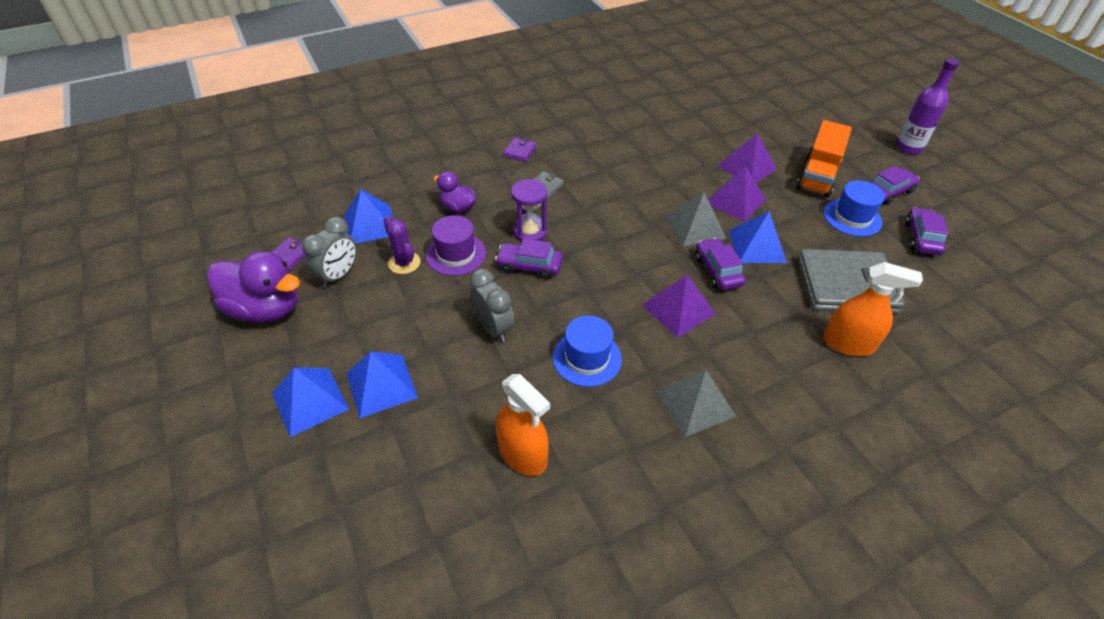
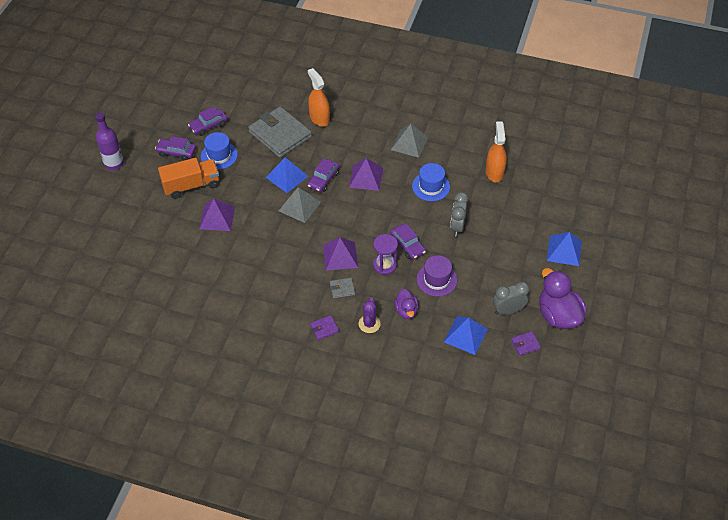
camera: 135 degrees left, 5 degrees up
blue pyramid [346,351,418,418] -> none
purple cactus [384,216,421,274] -> purple cactus moved to [359,297,380,333]
purple pyramid [708,166,766,222] -> purple pyramid moved to [323,237,358,271]

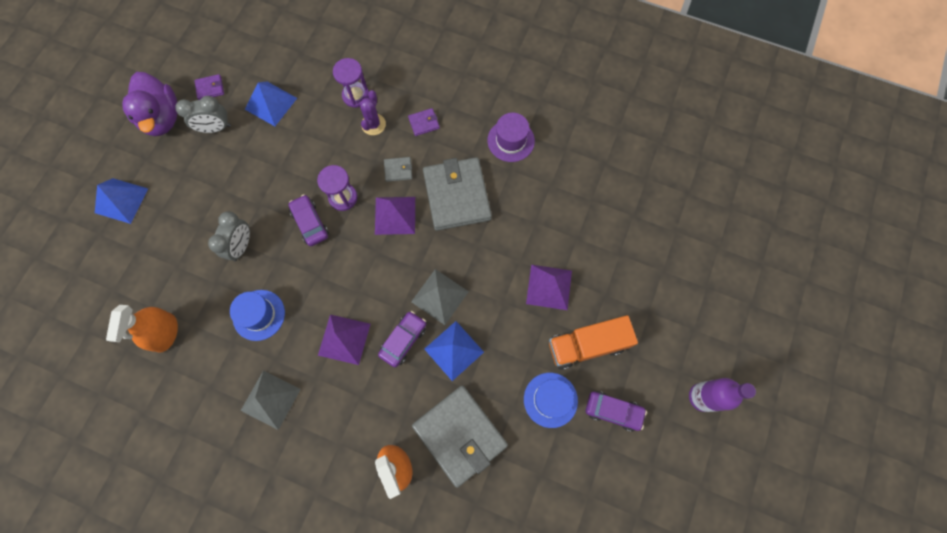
camera: 175 degrees left, 20 degrees up
purple car [188,107,227,136] -> none
purple duck [394,289,418,319] -> none
purple hat [417,255,457,297] -> purple hat moved to [487,113,535,162]
none -> purple hourglass [333,58,369,108]
none -> grey wallet [423,157,492,231]

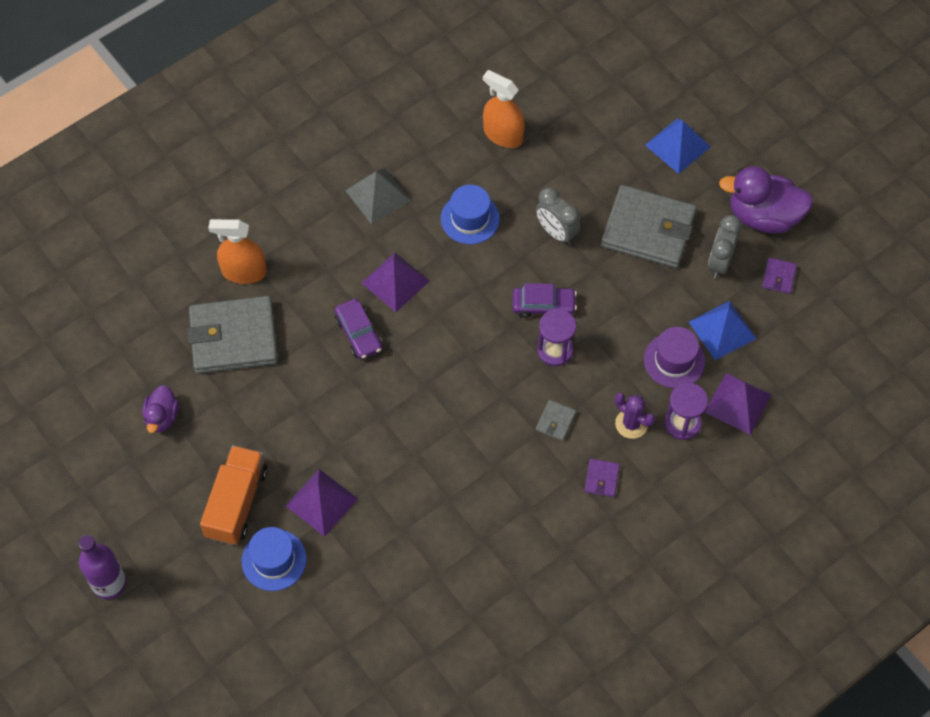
camera: 120 degrees right, 10 degrees down
purple pyramid [375,197,415,235] -> purple pyramid moved to [705,373,771,435]
grey pyramid [411,269,469,325] -> none
grey wallet [423,157,492,231] -> grey wallet moved to [601,185,697,268]
blue pyramid [424,321,484,381] -> none
purple hat [487,113,535,162] -> purple hat moved to [644,327,705,388]
blue hat [524,373,578,428] -> blue hat moved to [242,527,307,591]
purple car [586,391,647,432] -> none
none -> purple duck [142,385,179,433]

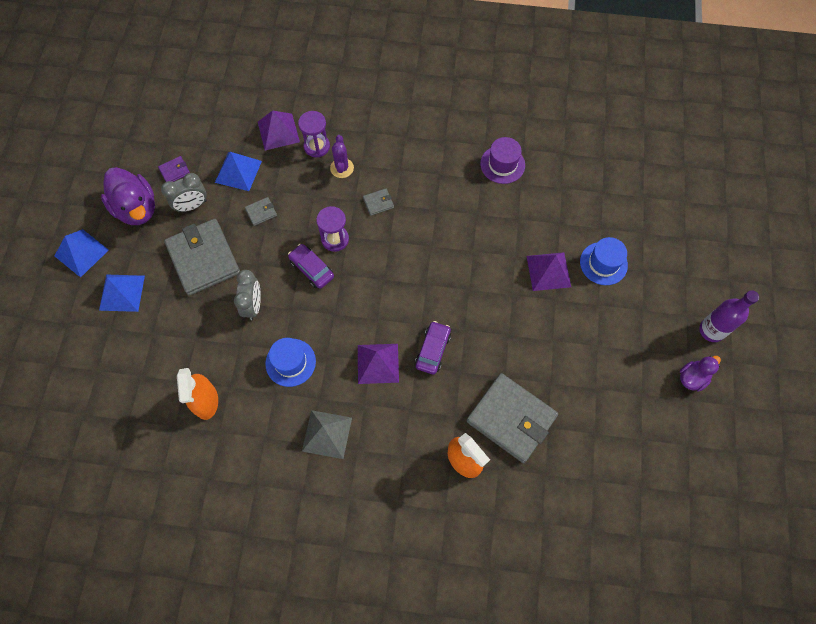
camera: 135 degrees left, 5 degrees up
purple duck [142,385,179,433] -> purple duck moved to [680,356,721,392]
orange truck [200,445,267,545] -> none
purple wallet [584,459,620,497] -> none
purple hat [644,327,705,388] -> purple hat moved to [480,137,525,184]
none -> blue pyramid [55,229,108,278]
none -> grey wallet [245,197,277,226]

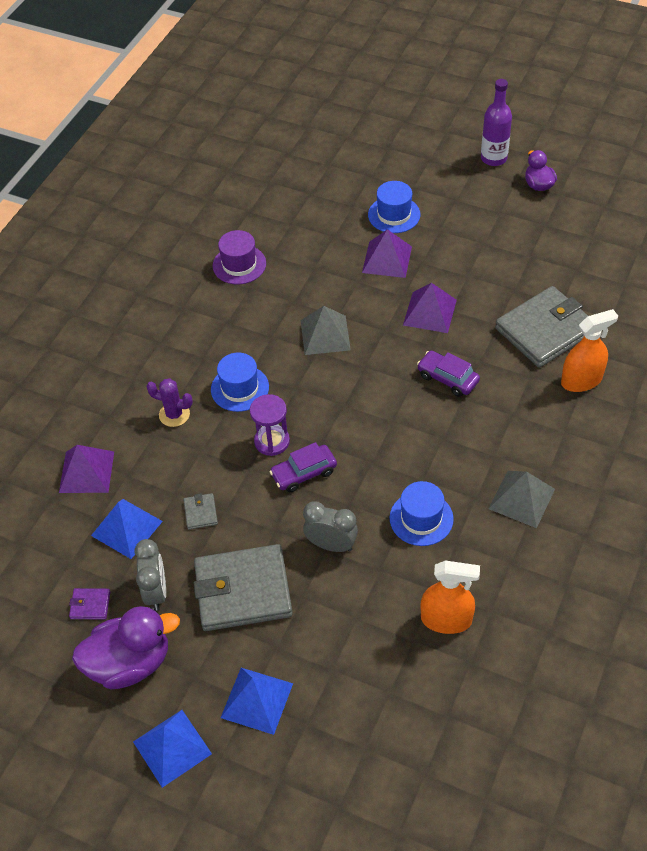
camera: 70 degrees left, 15 degrees down
purple wallet [158,156,190,182] -> purple wallet turned 75 degrees counterclockwise [69,588,110,620]
purple hourglass [298,111,330,157] -> none
purple pyramid [358,344,399,384] -> purple pyramid moved to [403,283,457,333]
grey wallet [363,188,394,216] -> blue hat [211,353,269,412]
none -> grey pyramid [301,306,351,355]

